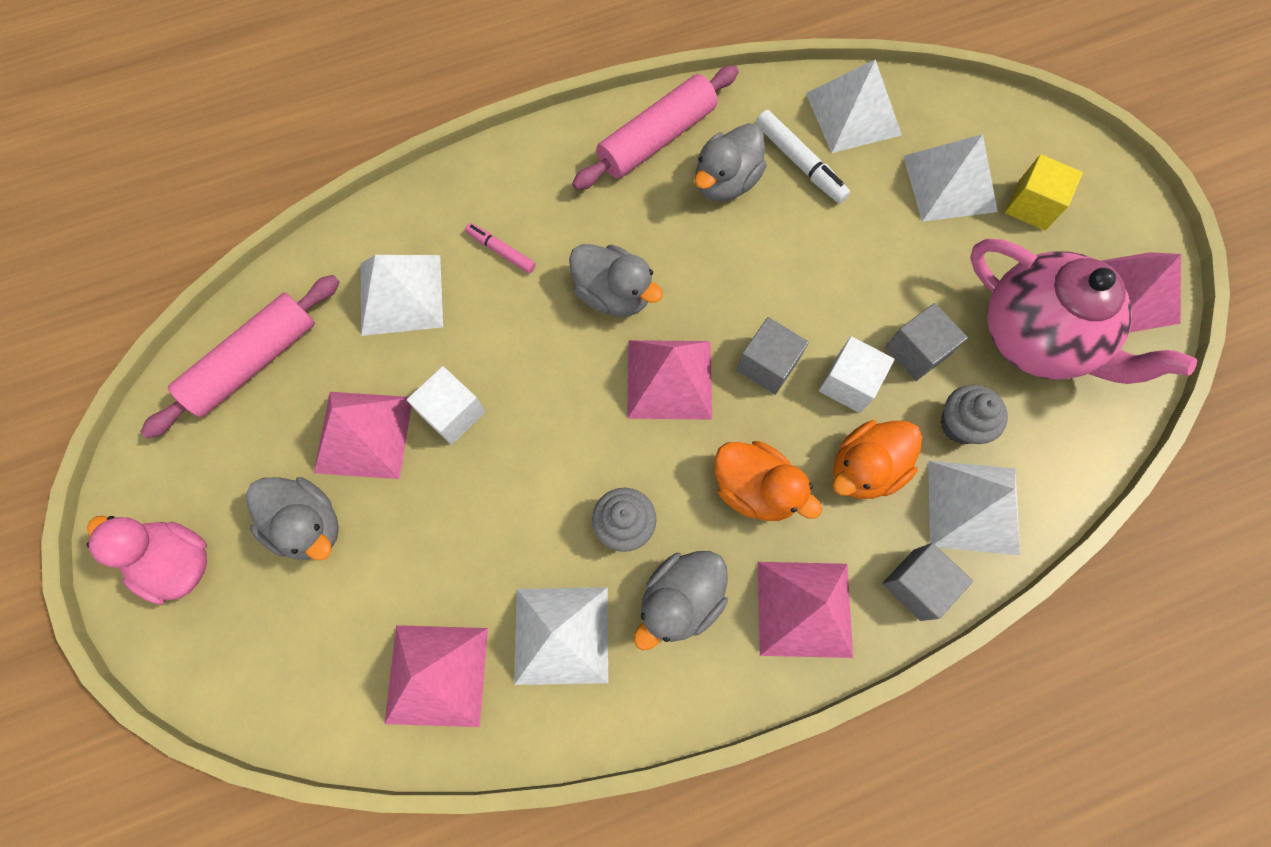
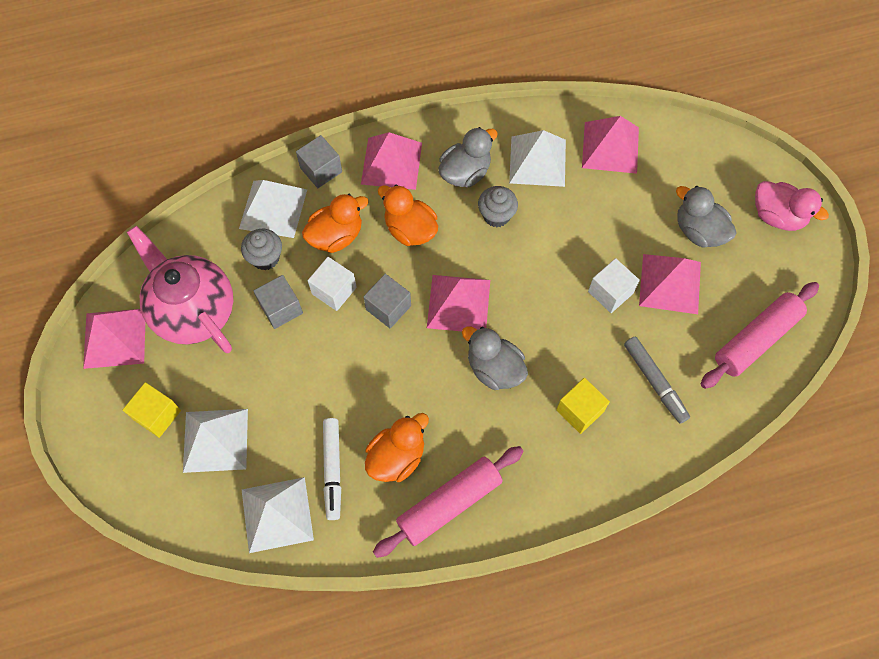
camera: 175 degrees left, 5 degrees down
white pyramid [361,255,443,336] -> grey marker [624,337,690,424]
pink marker [465,223,536,273] -> yellow cube [556,378,610,434]
grey duck [694,123,767,201] -> orange duck [365,413,429,482]
white marker [756,110,850,203] -> white marker turned 150 degrees counterclockwise [323,418,341,520]

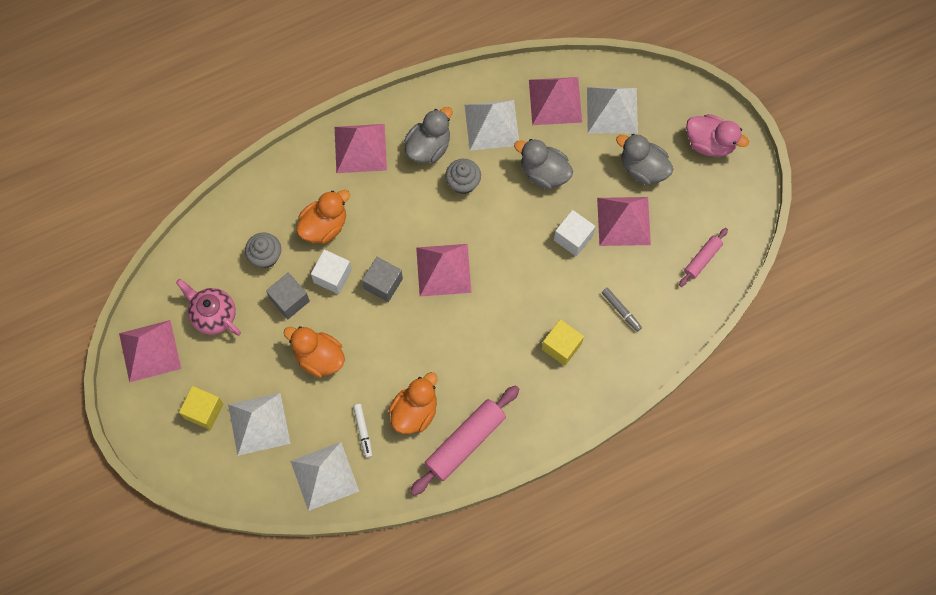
camera: 10 degrees left, 5 degrees up
pink teapot [127,226,233,353] -> pink teapot [176,279,241,336], size x0.60
white pyramid [239,180,307,238] -> white pyramid moved to [587,87,638,134]
grey cube [296,135,342,188] -> none
white marker [323,418,341,520] -> white marker [353,404,373,458], size x0.64
orange duck [378,185,438,246] -> orange duck moved to [284,326,345,378]
grey duck [462,326,528,390] -> grey duck moved to [514,139,573,189]
grey marker [624,337,690,424] -> grey marker [602,288,642,332], size x0.64
pink rolling pin [701,282,819,389] -> pink rolling pin [679,228,728,287], size x0.54

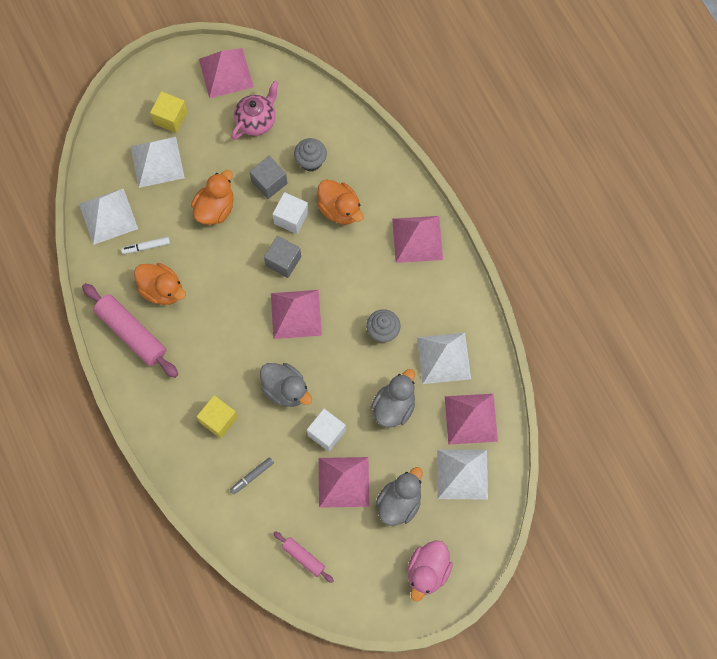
camera: 90 degrees right, 0 degrees up
grey duck [404,107,452,163] -> grey duck moved to [260,363,312,407]

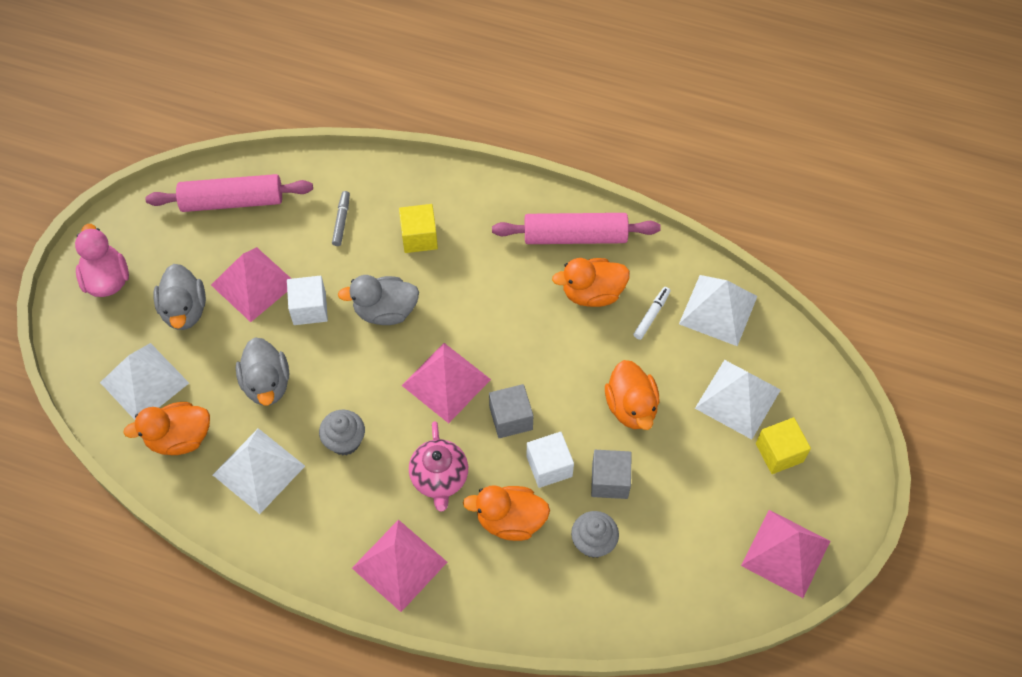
camera: 135 degrees right, 10 degrees down
pink teapot [231,81,279,140] -> pink teapot moved to [409,421,468,512]
pink rolling pin [273,531,334,583] -> pink rolling pin [145,174,313,212], size x1.85
pink pyramid [445,394,498,445] -> orange duck [123,402,210,455]

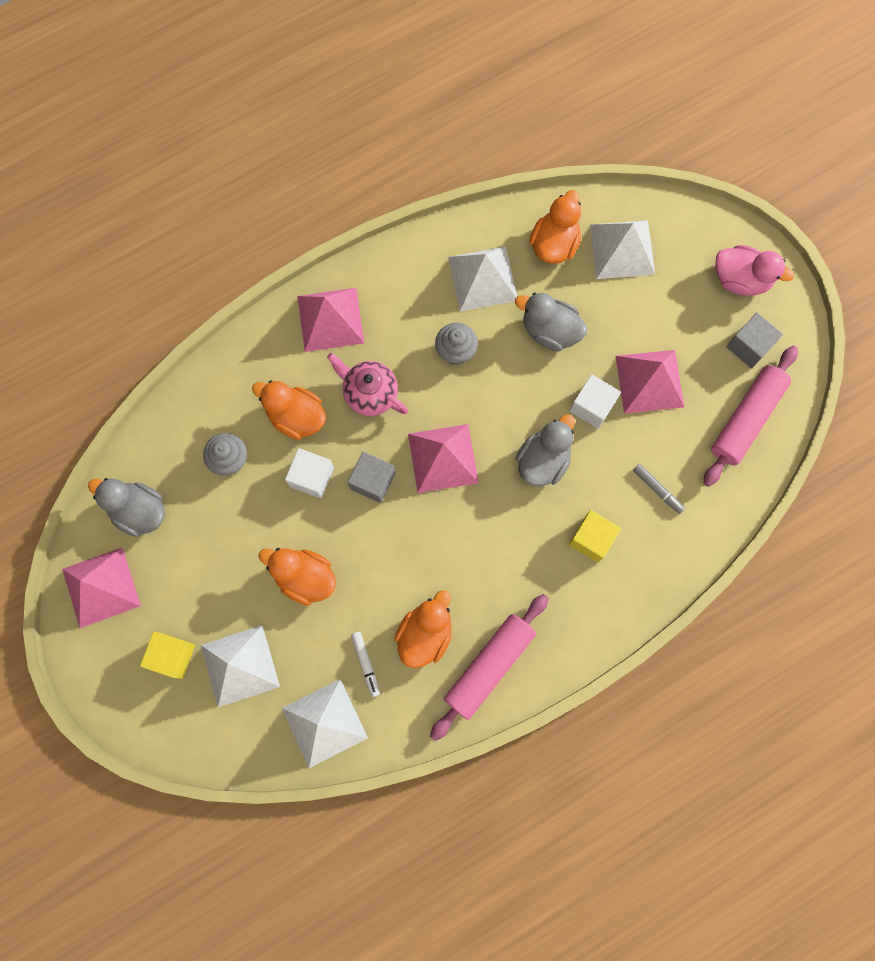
camera: 130 degrees right, 15 degrees up
grey duck [153,264,206,330] -> grey duck moved to [88,478,164,537]
orange duck [463,485,550,541] -> orange duck turned 105 degrees counterclockwise [252,381,326,440]
grey cube [591,450,632,499] -> grey cube moved to [726,313,783,368]

